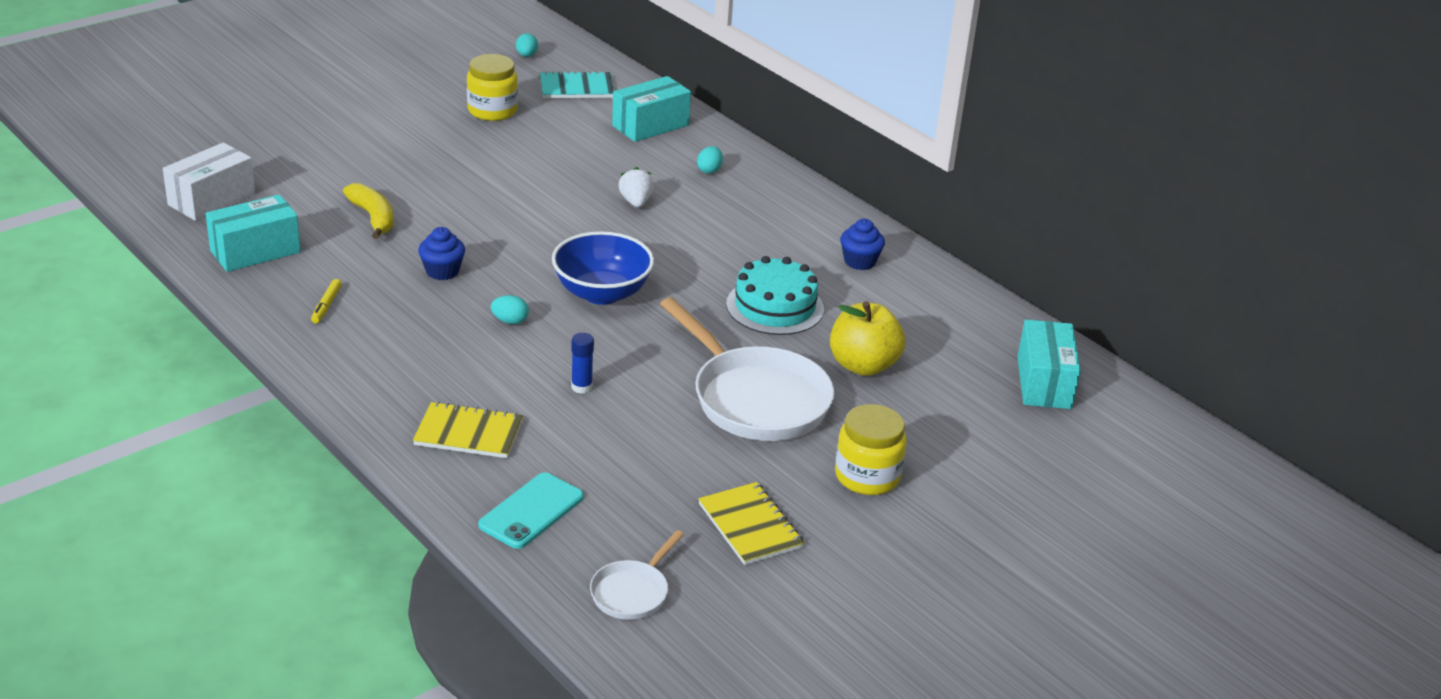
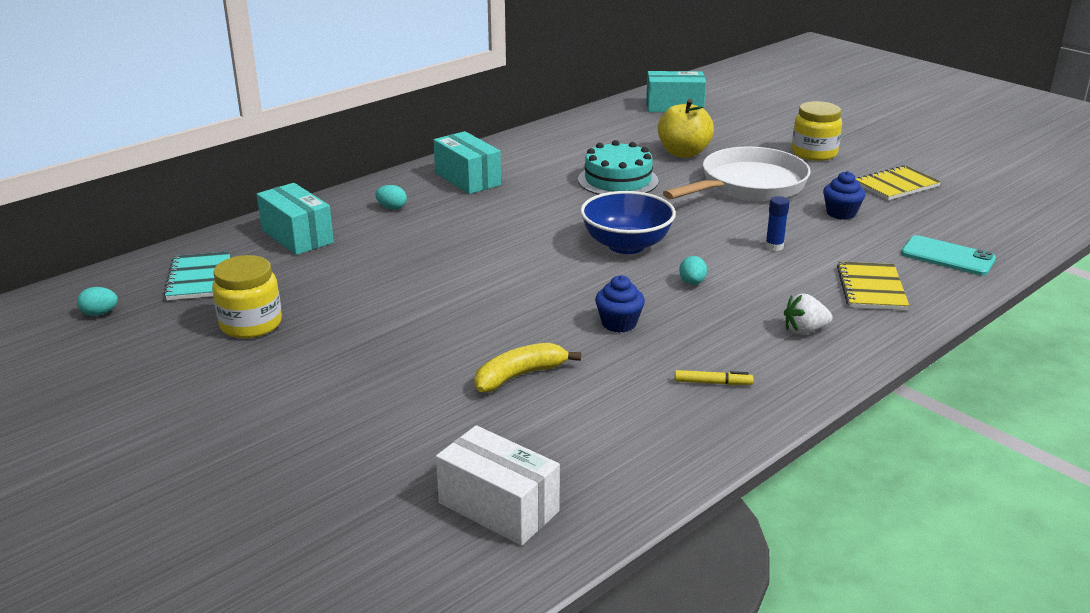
camera: 90 degrees left, 5 degrees down
turquoise box [205,194,301,272] -> turquoise box moved to [433,131,501,194]
white pan [590,530,684,620] -> none
white strawberry [618,167,654,207] -> white strawberry moved to [784,293,833,335]
blue cupcake [840,219,885,270] -> blue cupcake moved to [823,171,865,220]

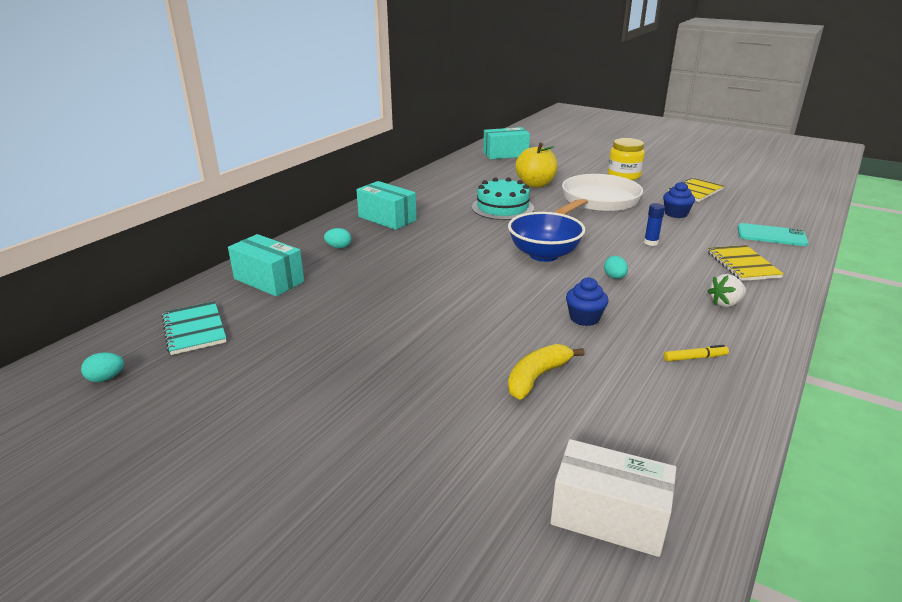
camera: 15 degrees left, 0 degrees up
yellow jar [212,255,282,338] -> none

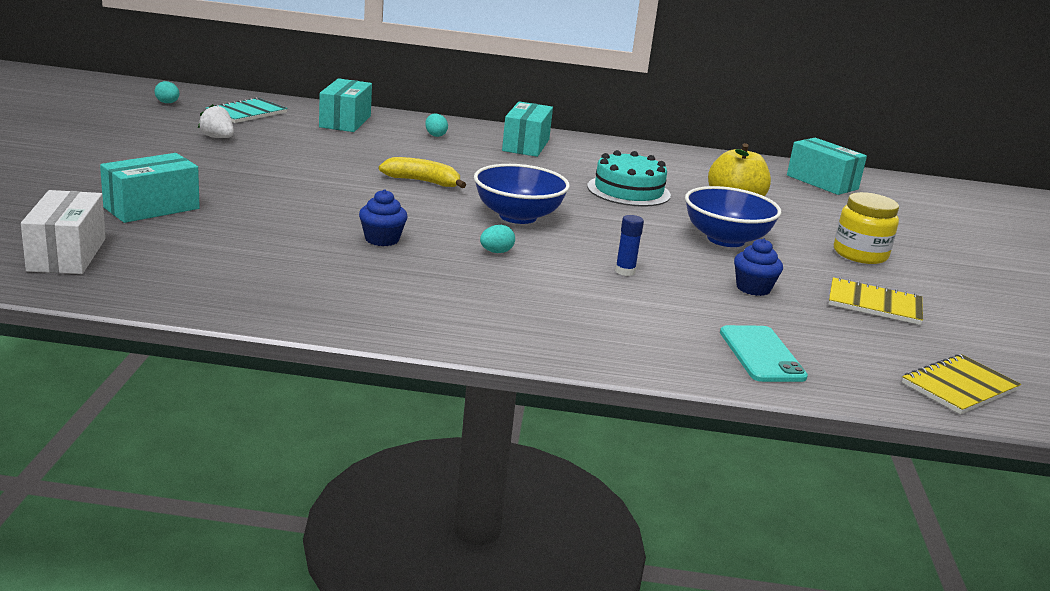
camera: 60 degrees right, 5 degrees down
yellow banana [508,344,584,400] -> yellow banana moved to [379,157,466,188]
white pan [555,174,643,215] -> blue bowl [685,186,781,247]
yellow marker [664,345,729,361] -> none
white strawberry [707,274,746,307] -> white strawberry moved to [198,104,234,138]
yellow notebook [708,245,784,281] -> yellow notebook moved to [902,354,1021,415]
none -> turquoise box [100,153,200,223]

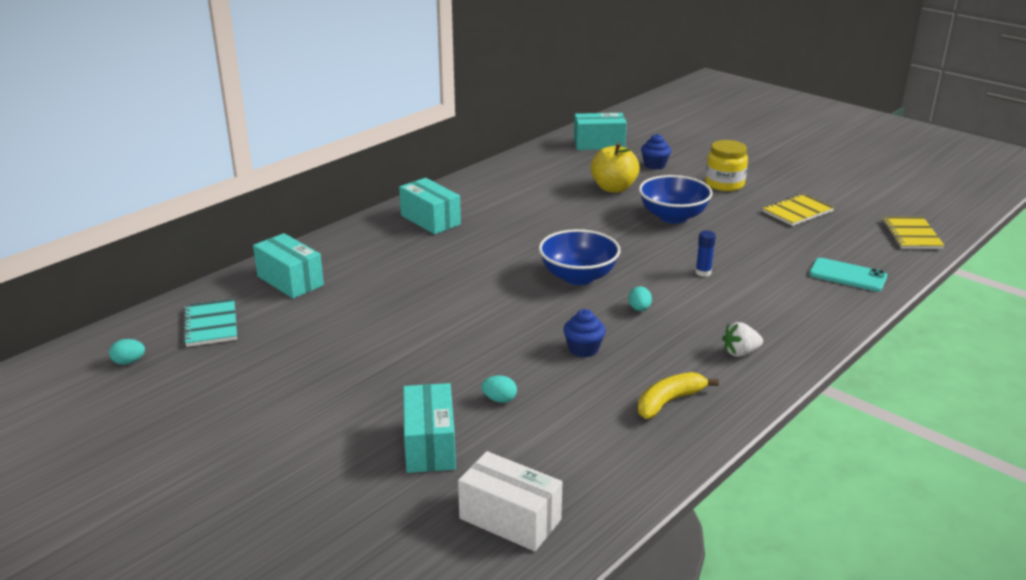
camera: 50 degrees left, 5 degrees up
white strawberry [198,104,234,138] -> white strawberry moved to [722,322,763,357]
yellow banana [379,157,466,188] -> yellow banana moved to [638,372,719,419]
turquoise egg [425,113,448,137] -> turquoise egg moved to [481,375,517,403]
turquoise cake [587,150,671,207] -> none
blue cupcake [734,238,783,296] -> blue cupcake moved to [641,134,671,170]

